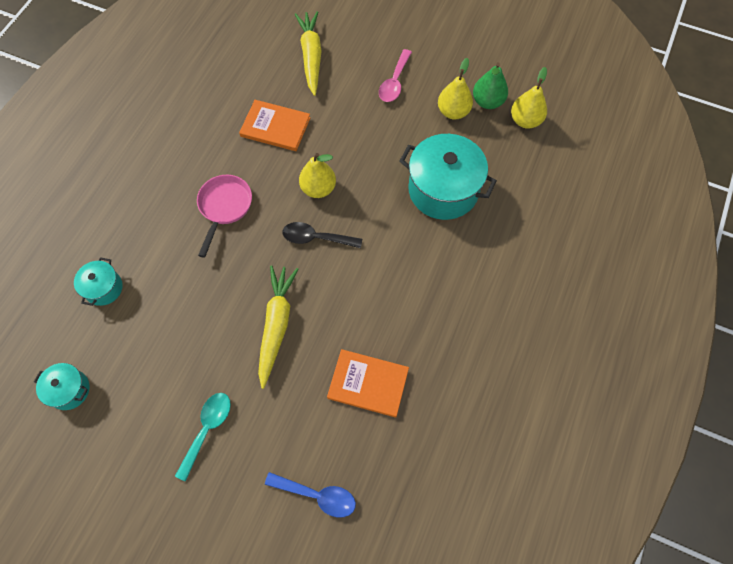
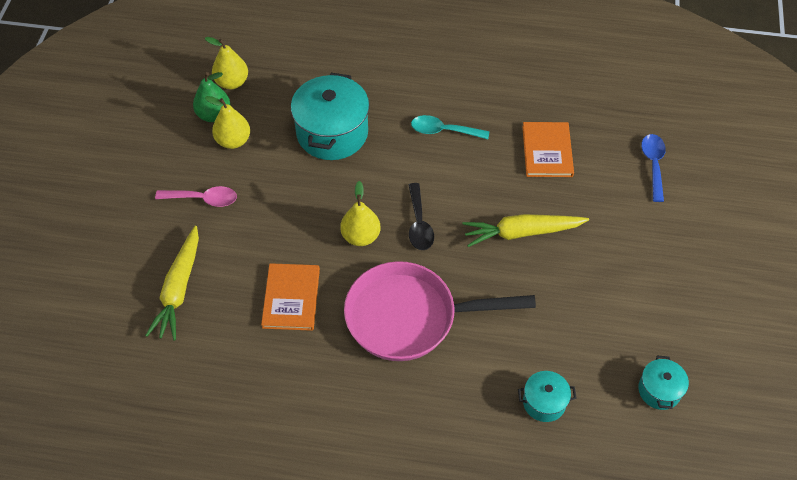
camera: 105 degrees left, 10 degrees down
turquoise spoon [175,393,231,482] -> turquoise spoon moved to [411,115,489,139]
pink pan [197,175,252,258] -> pink pan [344,261,536,361], size x1.76
yellow carrot [295,11,321,96] -> yellow carrot turned 60 degrees counterclockwise [145,226,199,340]

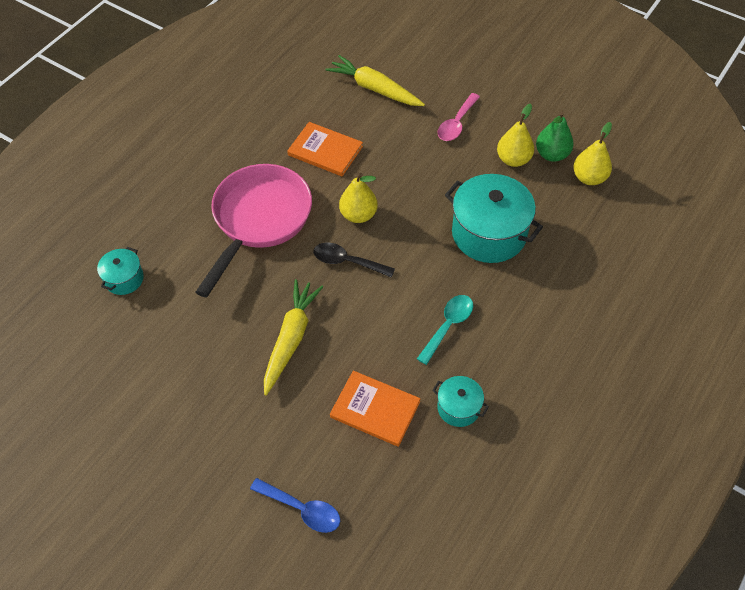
camera: 115 degrees right, 0 degrees up
turquoise pot [638,355,689,410] -> turquoise pot moved to [432,376,489,427]

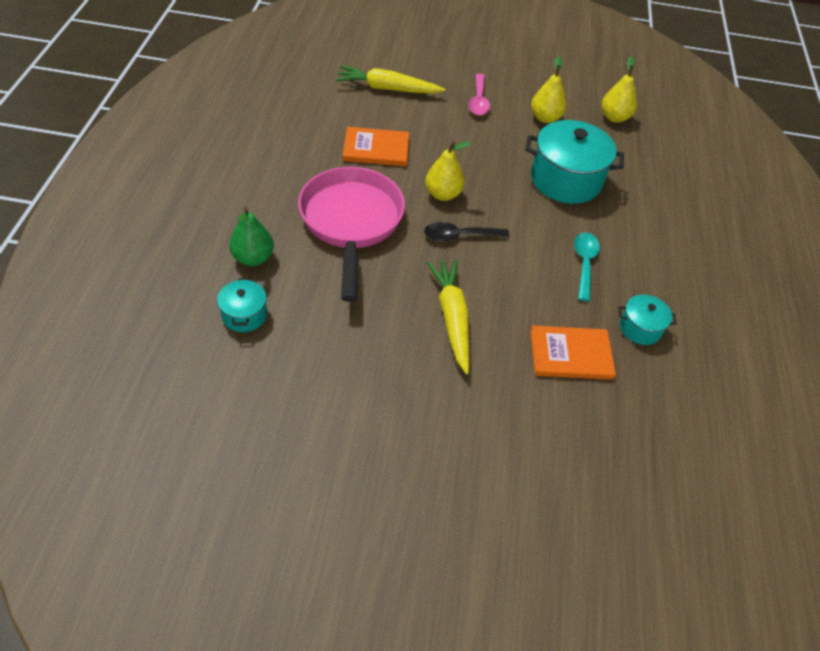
camera: 30 degrees left, 5 degrees down
blue spoon [250,478,340,533] -> none
green pear [536,112,574,162] -> green pear moved to [229,207,274,266]

